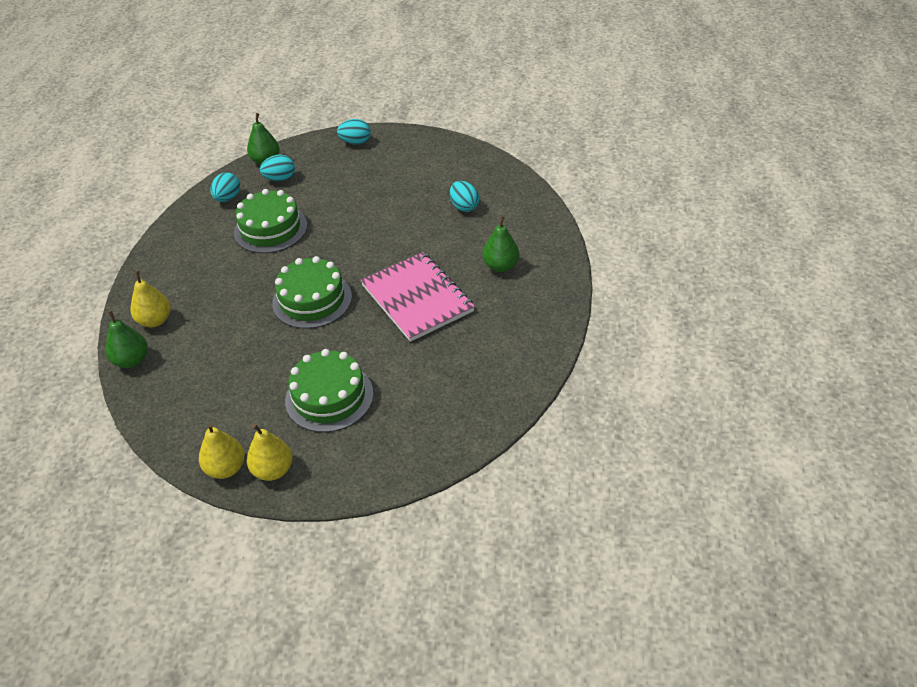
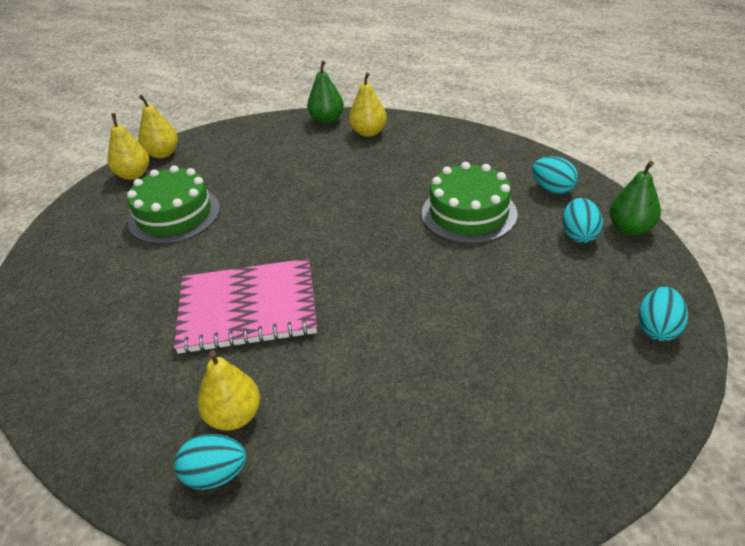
camera: 115 degrees right, 5 degrees down
green cake [272,256,352,329] -> none
turquoise egg [450,181,479,212] -> turquoise egg moved to [174,434,246,490]
green pear [483,216,519,272] -> yellow pear [197,350,260,431]

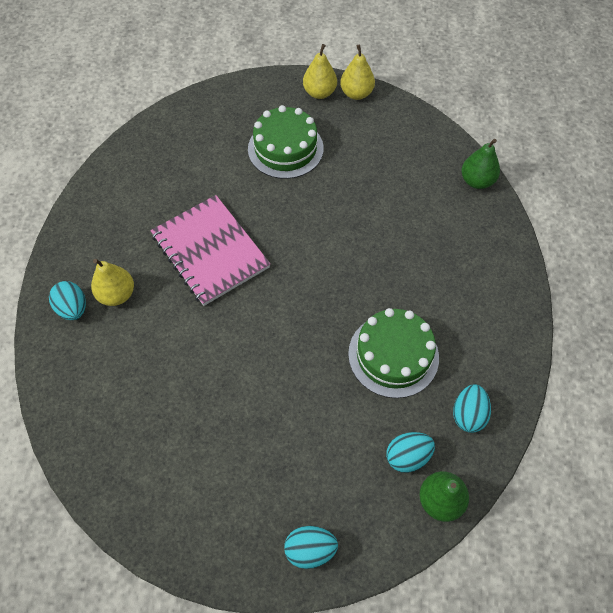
camera: 60 degrees right, 20 degrees up
yellow pear [349,72,387,137] -> none

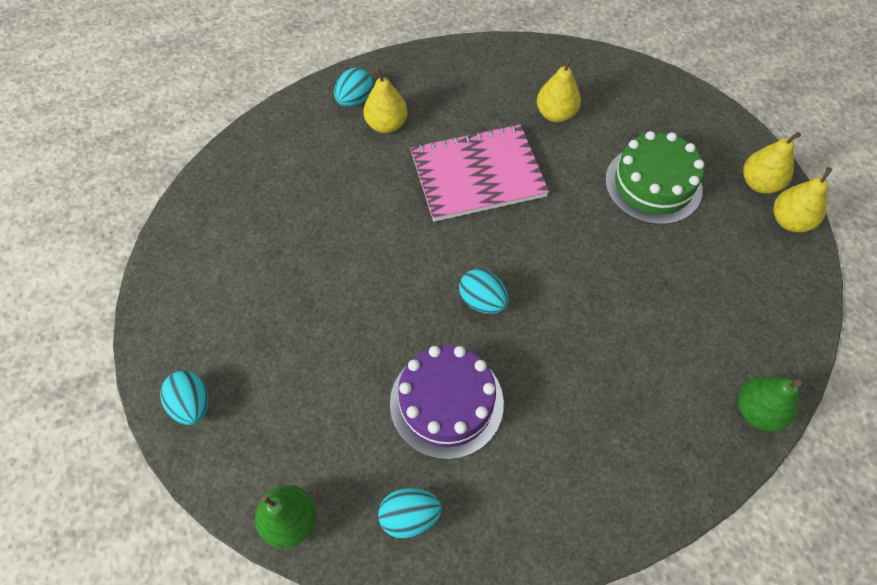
camera: 65 degrees right, 0 degrees up
pink notebook [150,195,270,306] -> pink notebook turned 45 degrees clockwise [410,124,549,222]
green cake [348,308,439,398] -> purple cake [390,345,504,459]
turquoise egg [386,432,435,473] -> turquoise egg moved to [459,269,508,314]
none -> yellow pear [537,56,581,122]

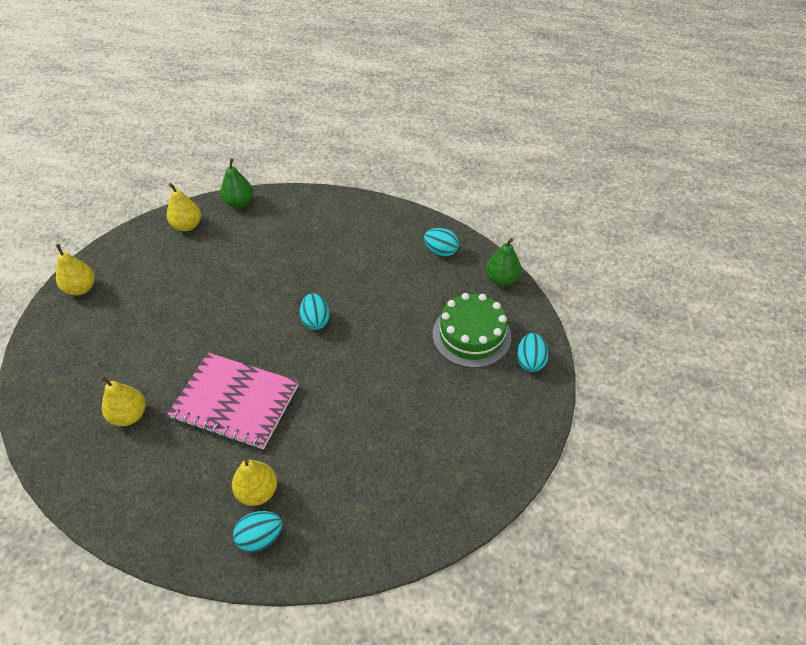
camera: 145 degrees left, 10 degrees down
purple cake [390,345,504,459] -> none
green cake [605,131,704,225] -> green cake moved to [433,293,511,368]
yellow pear [773,167,833,232] -> yellow pear moved to [167,183,201,231]

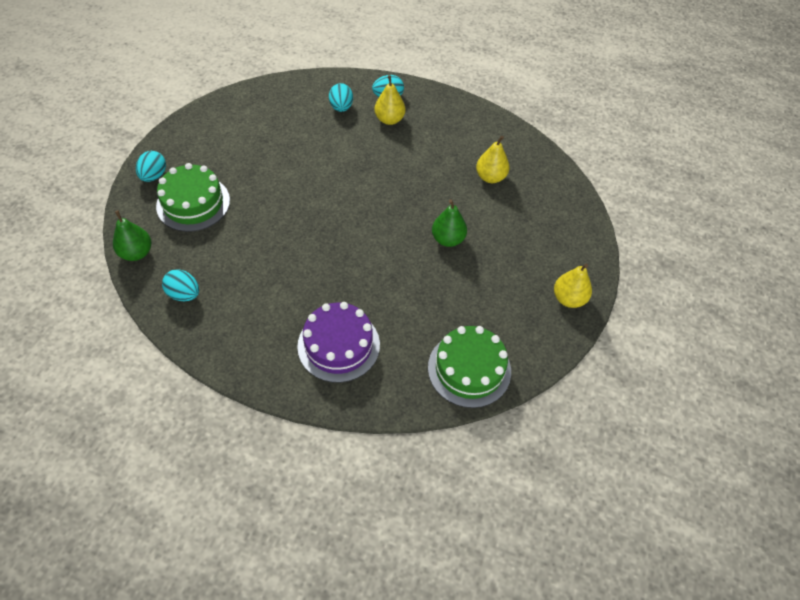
camera: 175 degrees left, 5 degrees up
yellow pear [167,183,201,231] -> green cake [428,326,511,408]
pink notebook [168,353,299,450] -> none
green pear [220,159,253,208] -> green pear moved to [432,199,467,247]
turquoise egg [300,293,330,330] -> turquoise egg moved to [329,83,353,112]
none -> purple cake [297,302,380,383]

